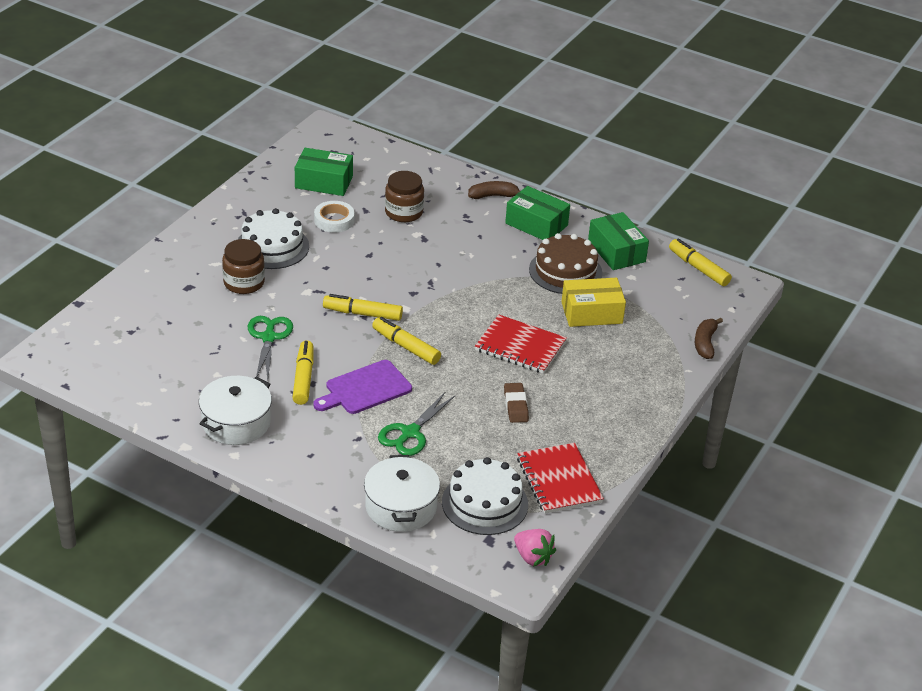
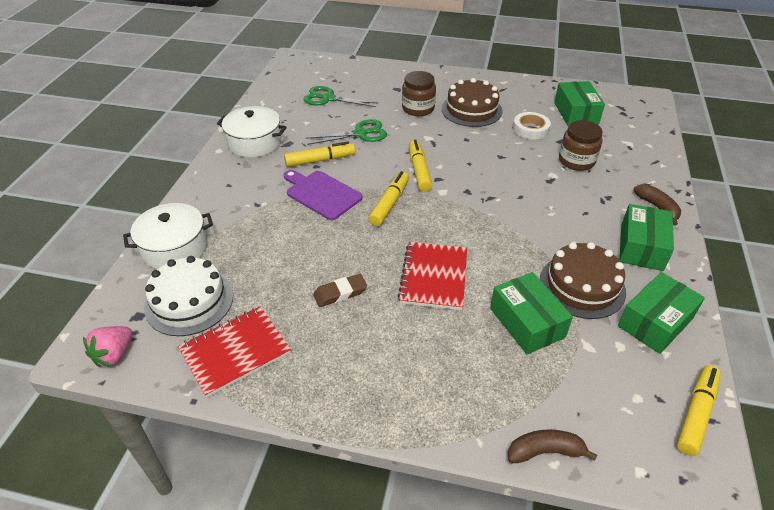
camera: 75 degrees right, 5 degrees up
white cake [238,208,309,269] -> brown cake [441,78,502,127]
green scissors [378,391,456,456] -> green scissors moved to [304,86,378,107]
yellow box [561,278,626,327] -> green box [490,272,573,354]

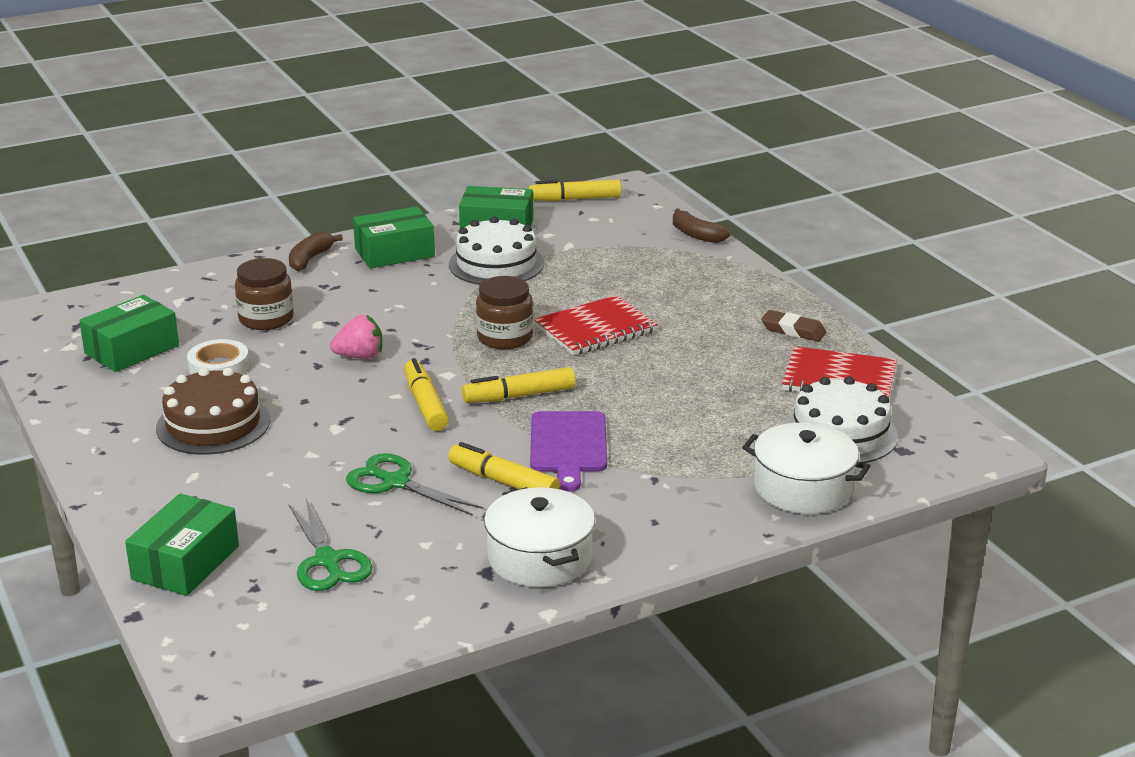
camera: 130 degrees left, 15 degrees down
pink strawberry [83,326,132,367] -> pink strawberry moved to [330,315,382,359]
brown eraser [313,274,367,307] -> brown eraser moved to [761,310,826,341]
brown jar [402,71,436,116] -> brown jar moved to [476,276,533,349]
yellow marker [409,140,432,192] -> yellow marker turned 120 degrees clockwise [404,358,449,431]
green box [490,272,573,354] -> green box moved to [125,494,239,596]
brown cake [540,242,626,319] -> white cake [449,216,544,285]

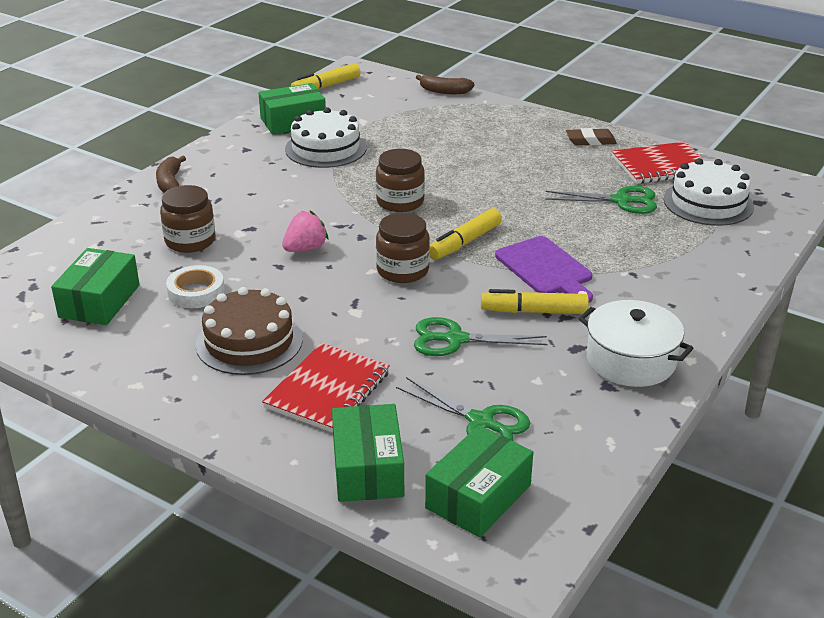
camera: 30 degrees left, 5 degrees up
green box [353,207,435,268] -> green box moved to [425,425,533,537]
yellow marker [404,358,449,431] -> brown jar [376,213,430,283]
red notebook [534,295,658,356] -> red notebook moved to [262,343,390,433]
white pot [742,423,870,514] -> none
none -> green scissors [545,186,657,214]

